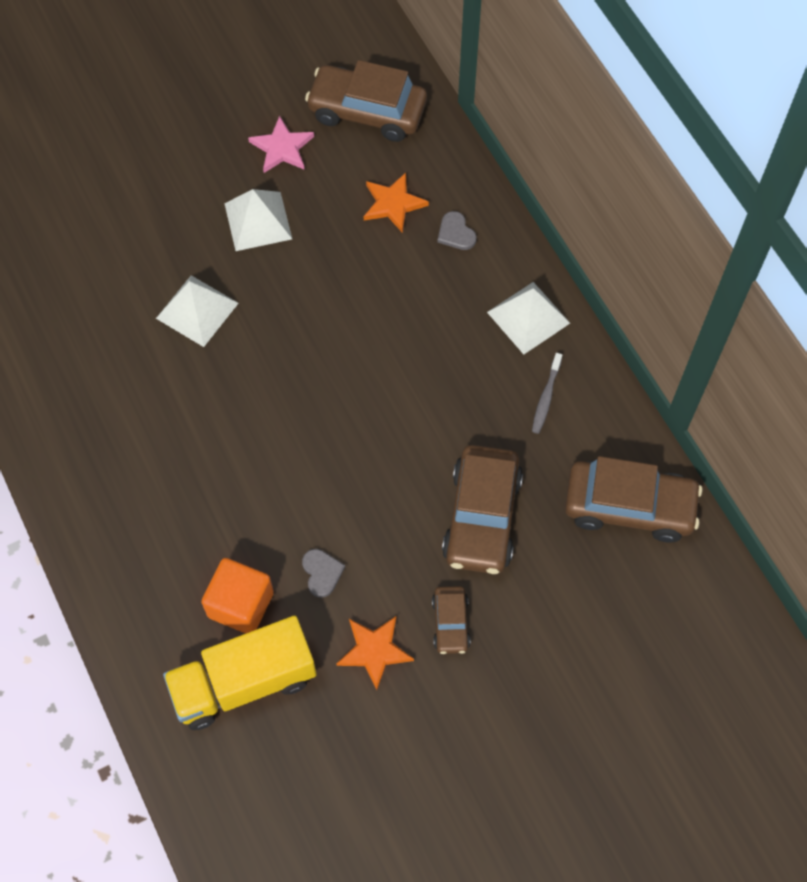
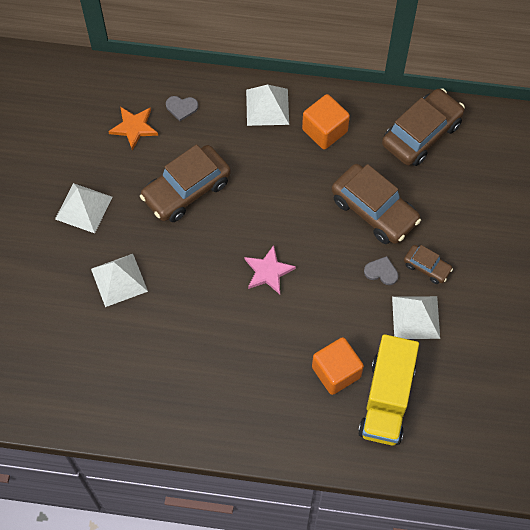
camera: 55 degrees left, 0 degrees up
pink star [248,115,314,173] -> pink star moved to [245,245,296,294]
grey heart [302,549,345,598] -> grey heart moved to [364,256,398,285]
brown car [305,60,427,142] -> brown car moved to [140,144,231,222]
orange star [336,616,414,690] -> white pyramid [392,296,440,339]
grey toothbrush [532,353,562,434] -> orange cube [302,94,350,149]

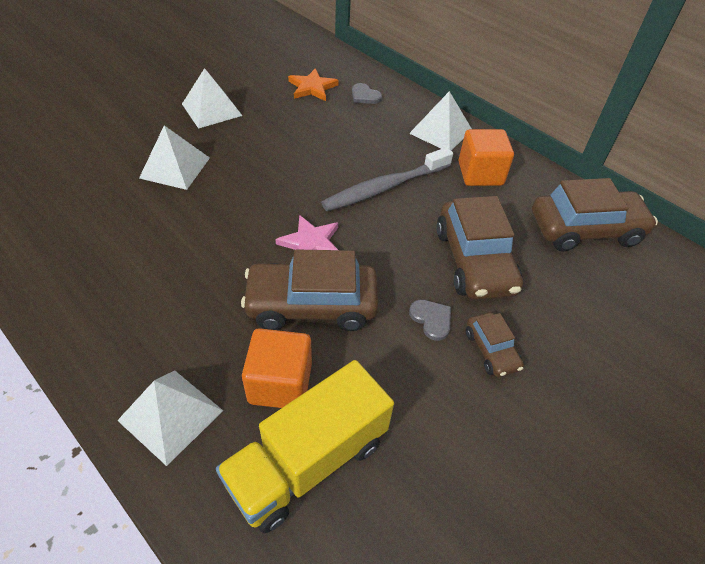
camera: 35 degrees right, 15 degrees down
brown car [140,144,231,222] -> brown car moved to [241,250,379,331]
white pyramid [392,296,440,339] -> white pyramid moved to [117,371,223,466]
none -> grey toothbrush [321,147,453,211]

